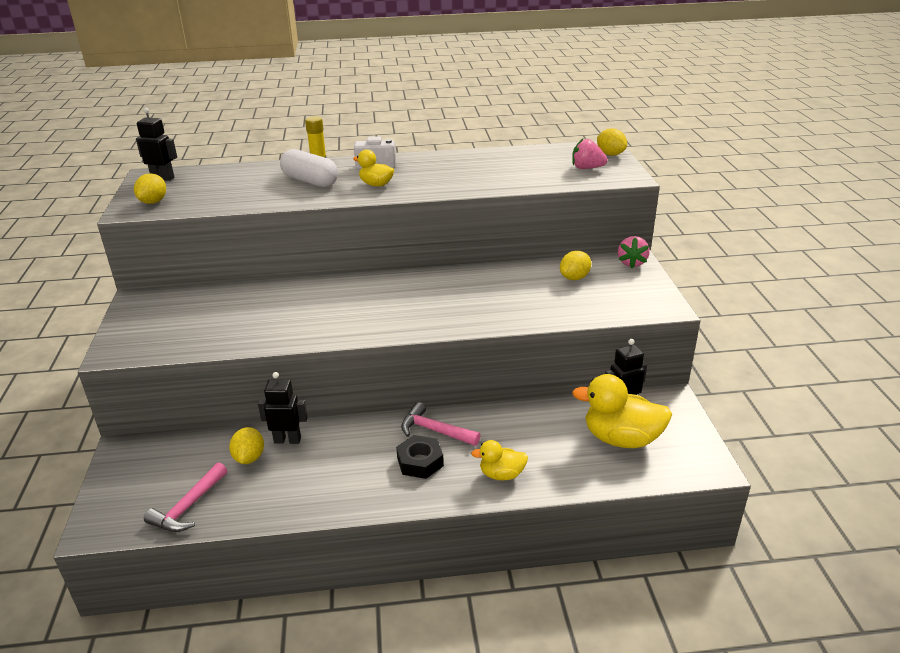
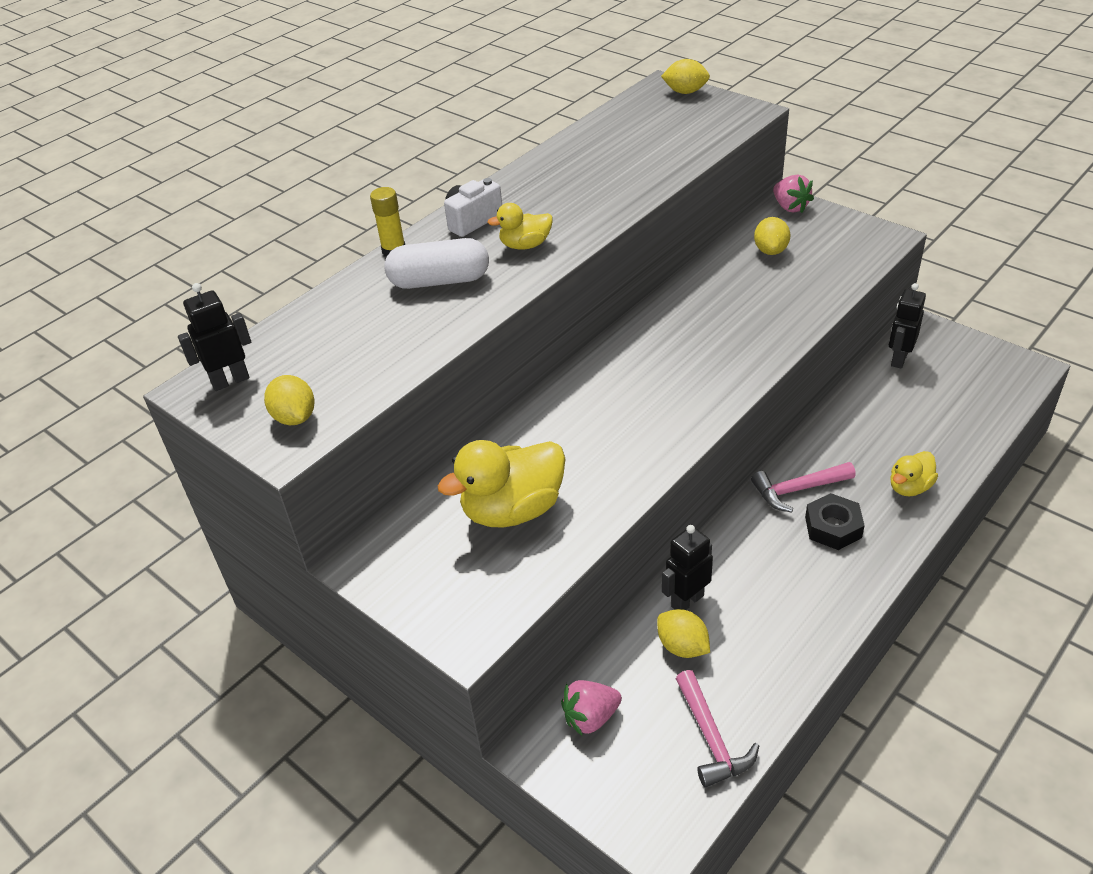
camera: 40 degrees left, 10 degrees up
pink strawberry [572,139,608,169] -> pink strawberry moved to [561,680,622,736]
yellow duck [572,374,672,448] -> yellow duck moved to [438,440,565,528]

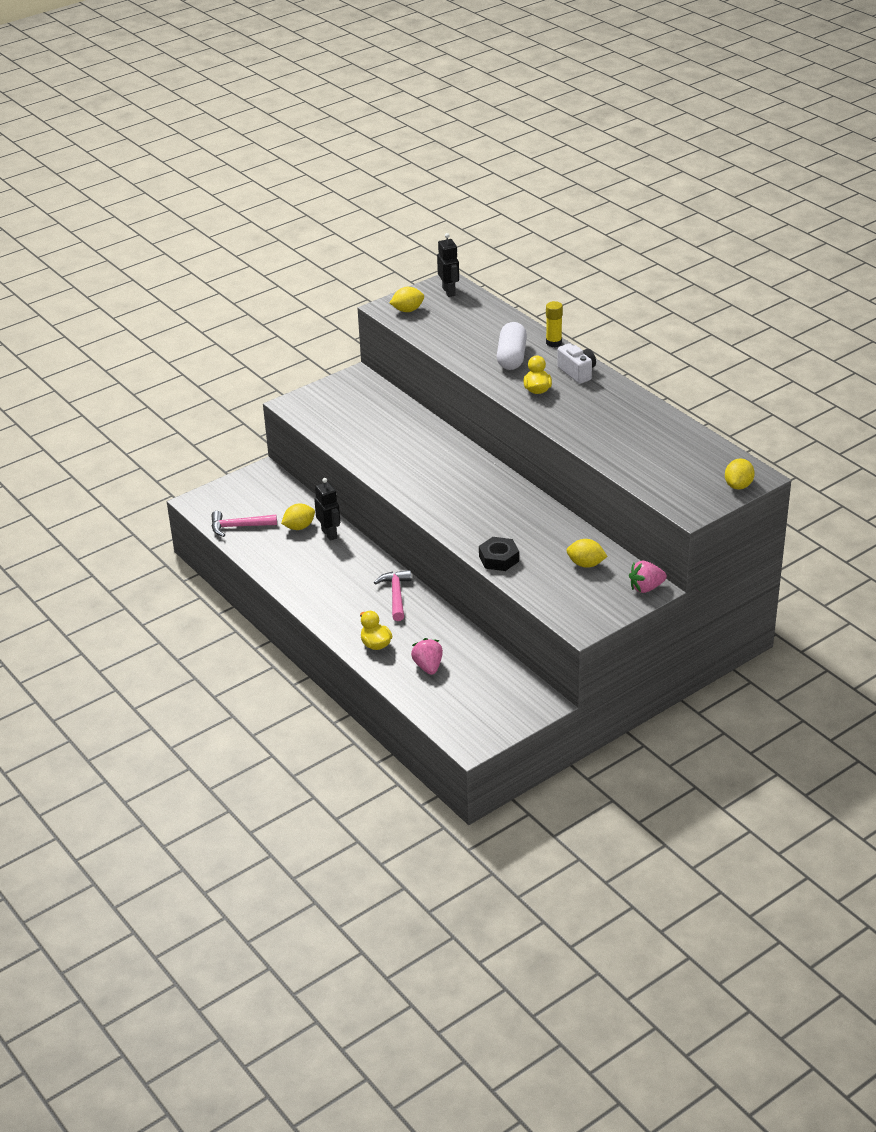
camera: 100 degrees right, 5 degrees down
yellow duck [438,440,565,528] -> none
pink strawberry [561,680,622,736] -> pink strawberry moved to [411,638,443,675]
black nut [805,493,865,550] -> black nut moved to [479,537,519,571]
black robot [889,283,926,369] -> none

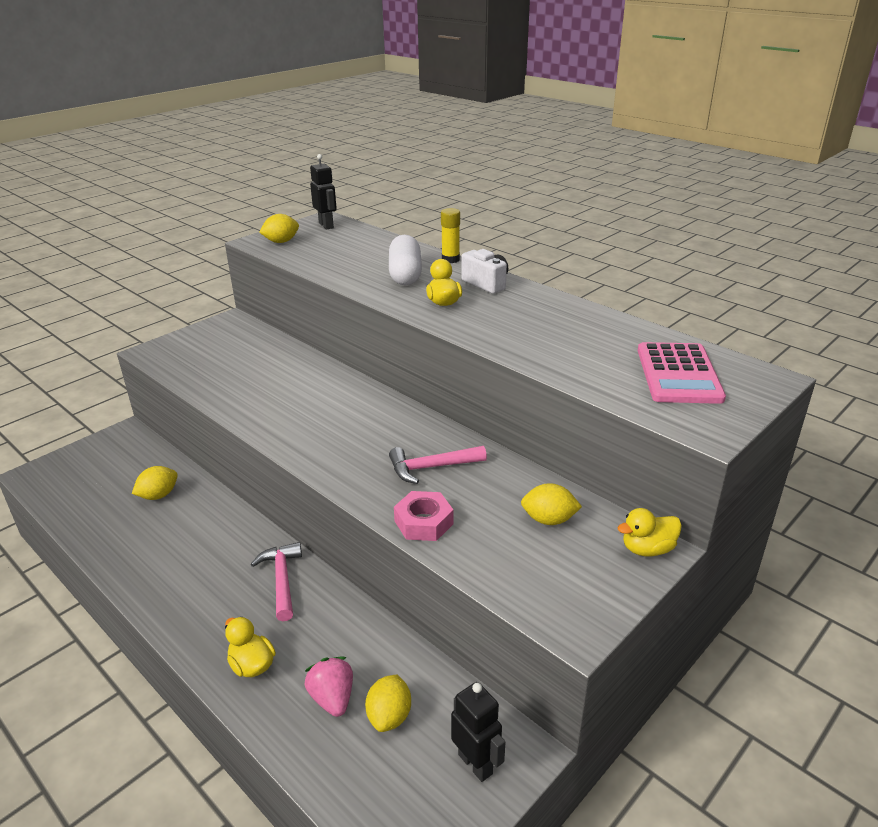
camera: 10 degrees left, 5 degrees down
pink hammer [211,511,277,537] -> pink hammer moved to [389,446,487,484]
black robot [314,478,340,541] -> black robot moved to [451,682,505,782]
black nut [479,537,519,571] -> pink nut [394,491,453,541]
pink strawberry [629,561,667,593] -> yellow duck [617,508,682,556]
yellow lemon [725,459,755,490] -> yellow lemon moved to [365,675,411,732]
none -> pink calculator [638,342,726,404]

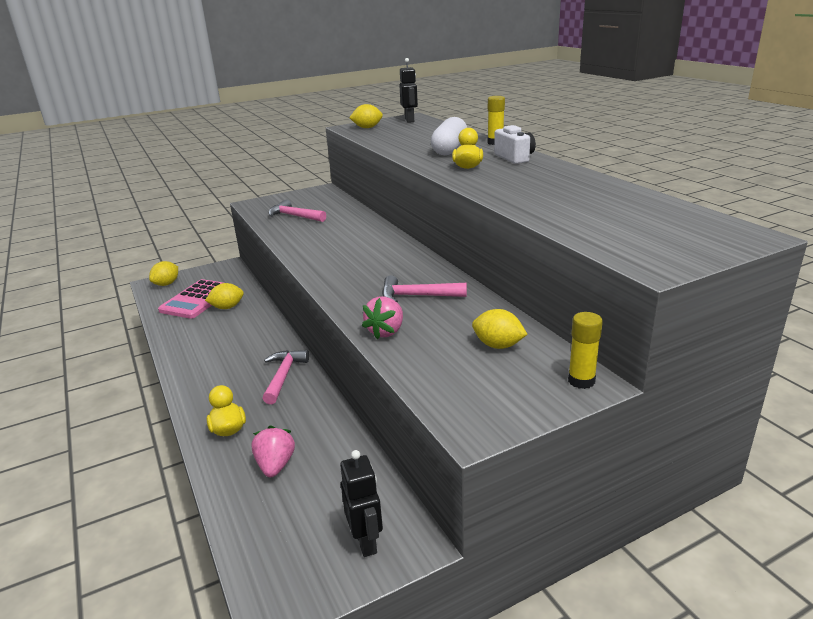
camera: 20 degrees right, 5 degrees down
yellow lemon [365,675,411,732] -> yellow lemon moved to [149,261,178,286]
pink nut [394,491,453,541] -> pink strawberry [362,297,403,339]
yellow duck [617,508,682,556] -> yellow glue stick [568,312,603,389]
pink calculator [638,342,726,404] -> pink calculator moved to [158,279,223,319]
none -> pink hammer [268,199,326,222]

